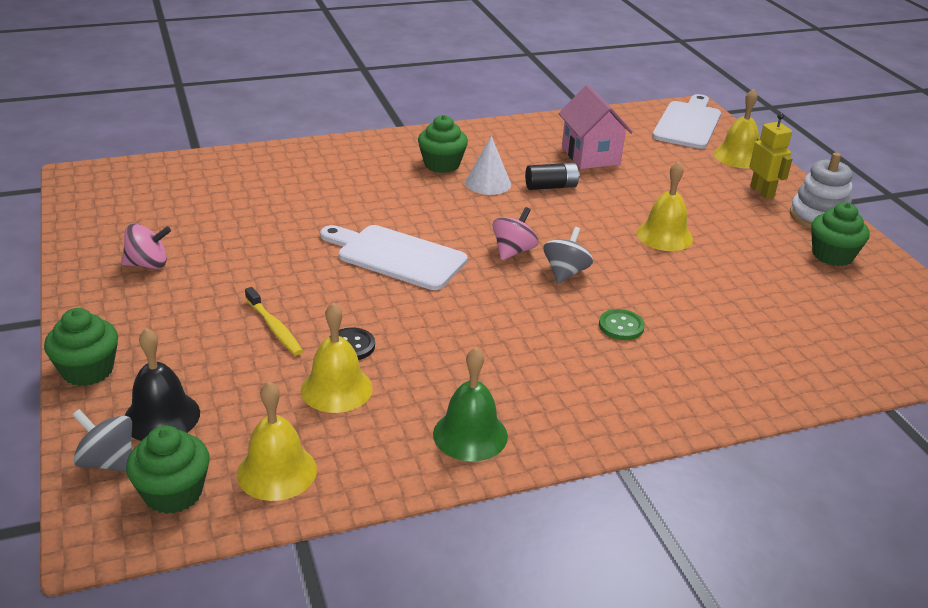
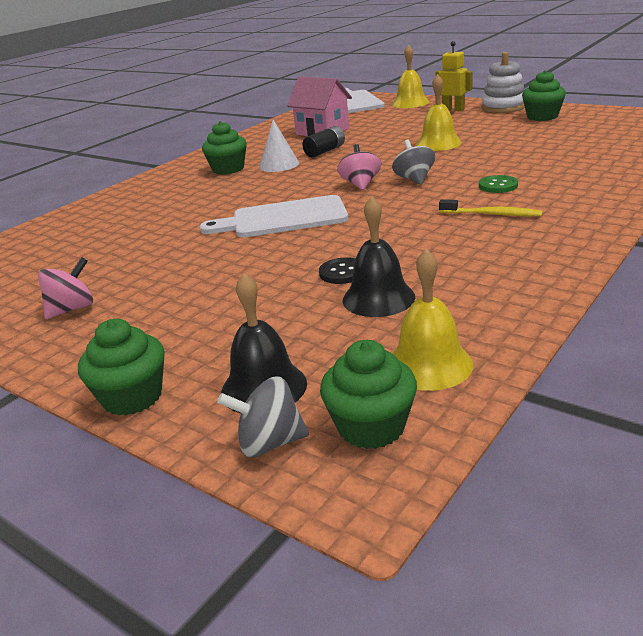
camera: 30 degrees left, 5 degrees down
yellow toothbrush [245,287,303,355] -> yellow toothbrush moved to [439,199,542,216]
yellow bell [301,302,373,413] -> black bell [343,197,415,317]
green bell [433,347,508,462] -> none

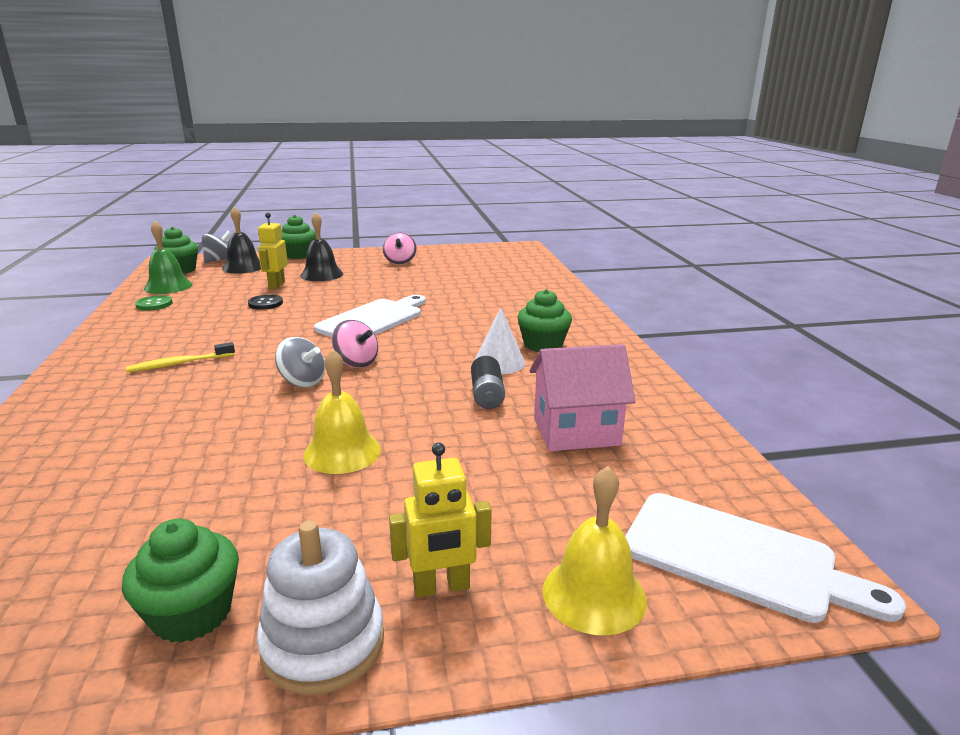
camera: 130 degrees right, 5 degrees down
black bell [343,197,415,317] -> black bell moved to [300,212,343,281]
yellow bell [392,249,473,391] -> green bell [144,221,192,294]
green button [479,175,518,193] -> green button moved to [135,295,173,311]
none -> yellow robot [258,212,288,289]

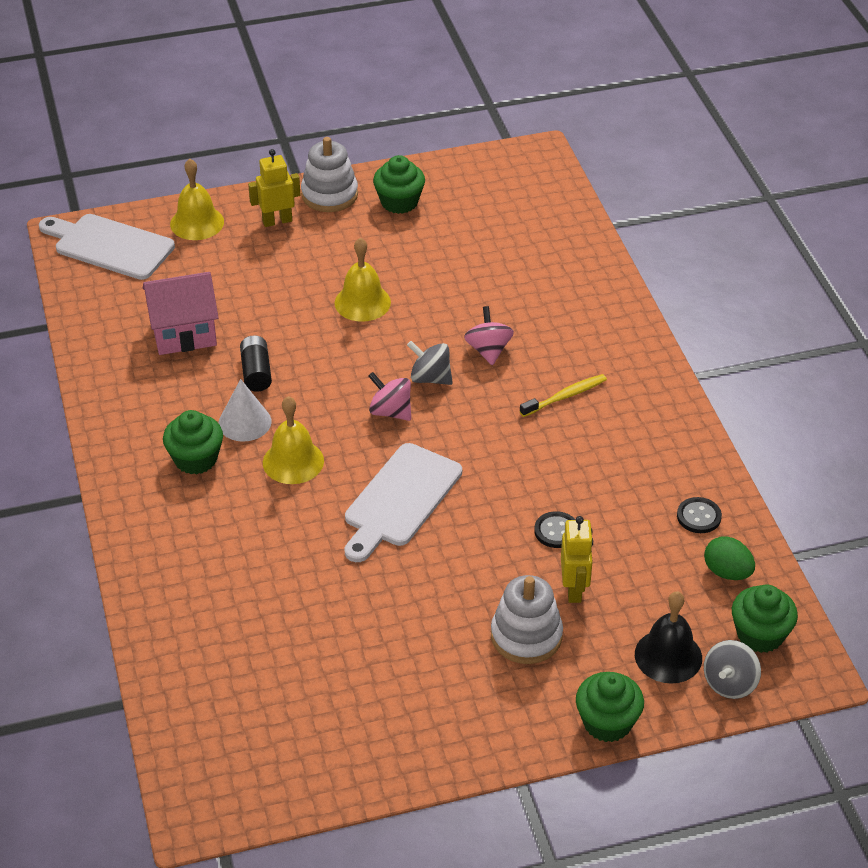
camera: 175 degrees right, 20 degrees up
green button [135,295,173,311] -> black button [677,497,722,533]
green bell [144,221,192,294] -> green egg [704,536,755,580]
black bell [300,212,343,281] -> white stacking toy [491,575,563,664]
pink spinning top [382,232,417,265] -> pink spinning top moved to [464,306,514,365]
none -> yellow bell [263,396,324,484]

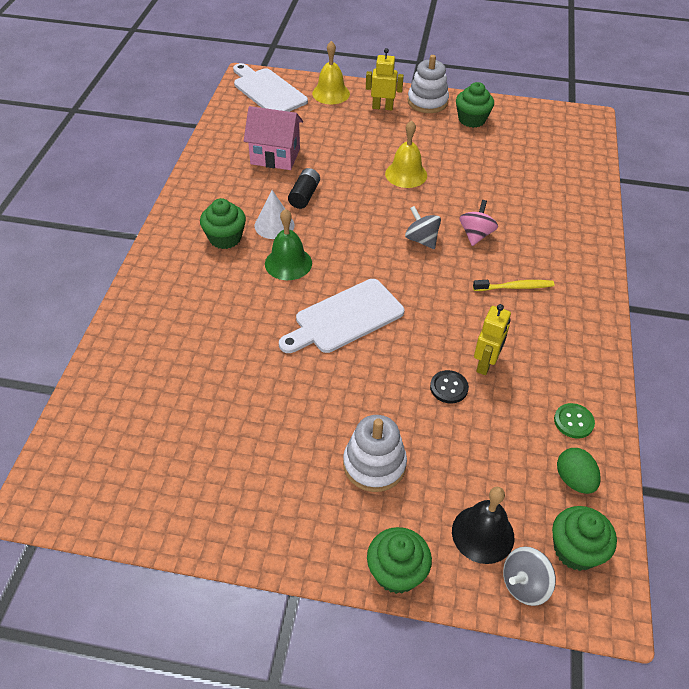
camera: 25 degrees right, 5 degrees up
yellow bell [263,396,324,484] -> green bell [265,209,312,280]
pink spinning top [368,372,411,421] -> none
yellow robot [561,516,593,603] -> yellow robot moved to [474,304,511,375]
black button [677,497,722,533] -> green button [554,403,595,439]

